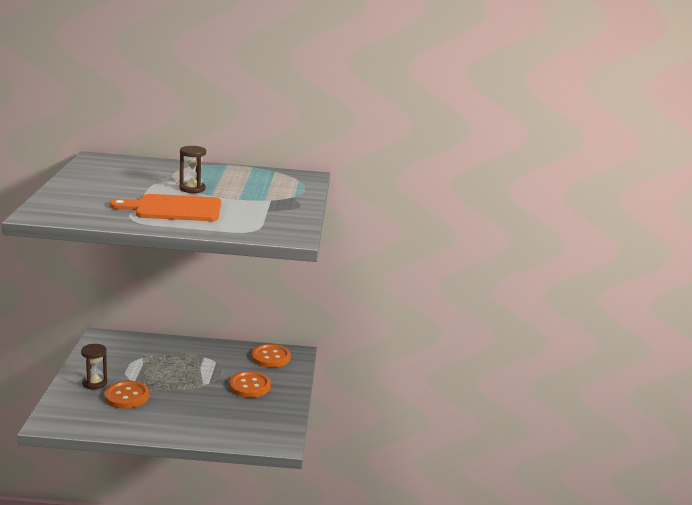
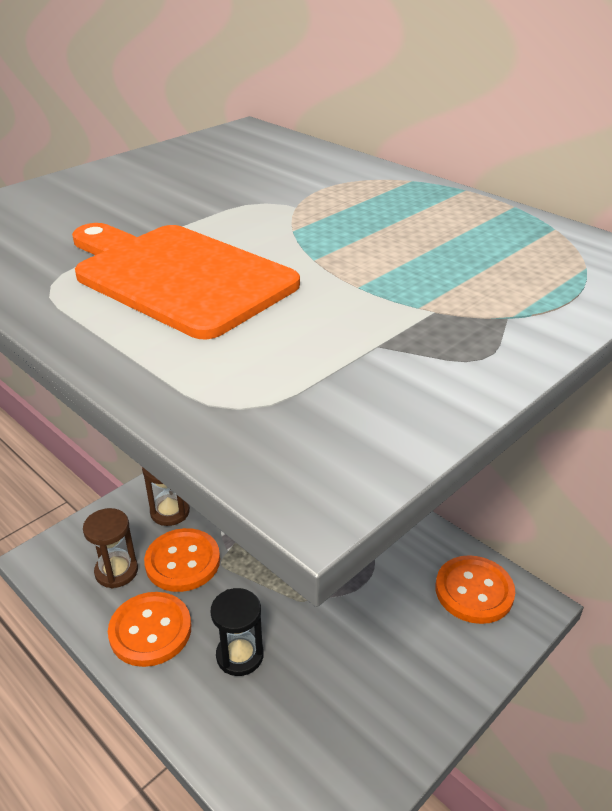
camera: 45 degrees right, 15 degrees up
brown hourglass [179,146,206,193] -> brown hourglass moved to [83,508,138,588]
orange button [229,371,271,398] -> orange button moved to [108,592,191,667]
none -> black hourglass [210,588,264,676]

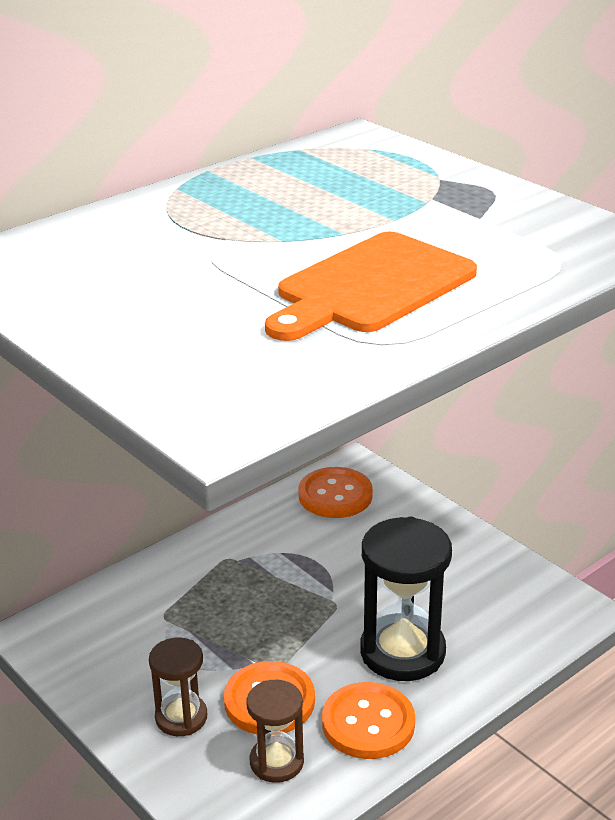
camera: 85 degrees left, 5 degrees down
black hourglass [210,588,264,676] -> black hourglass [360,517,452,681], size x1.73

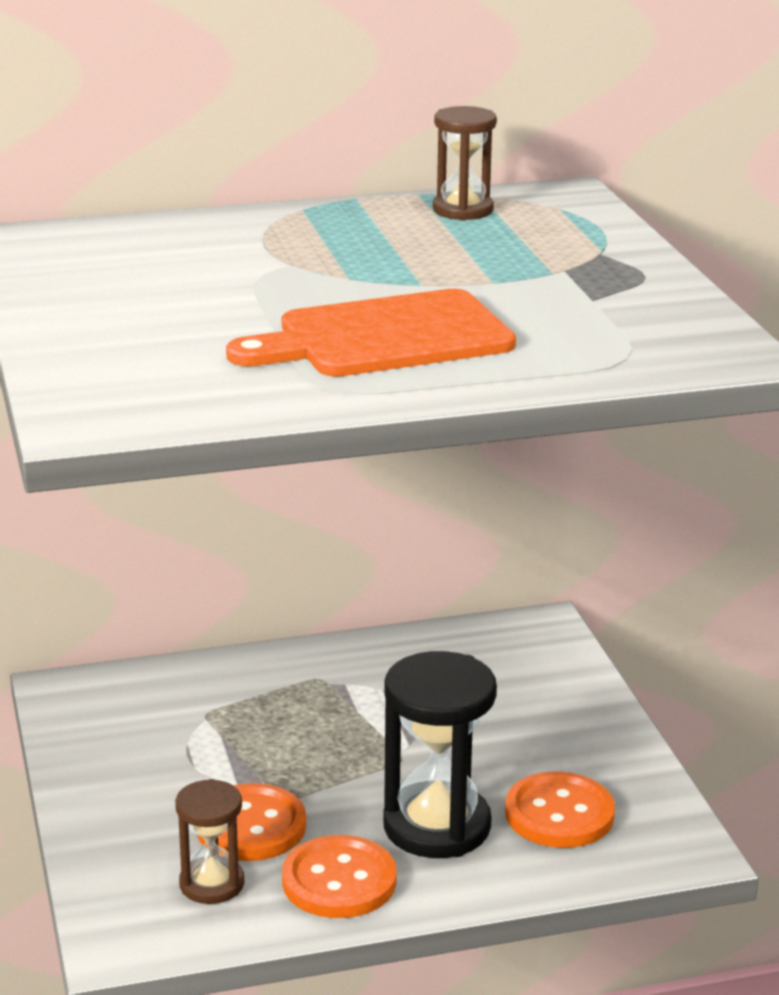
camera: 25 degrees right, 5 degrees down
brown hourglass [149,637,207,736] -> brown hourglass moved to [433,106,497,221]
orange button [299,467,373,518] -> orange button moved to [505,772,615,848]

